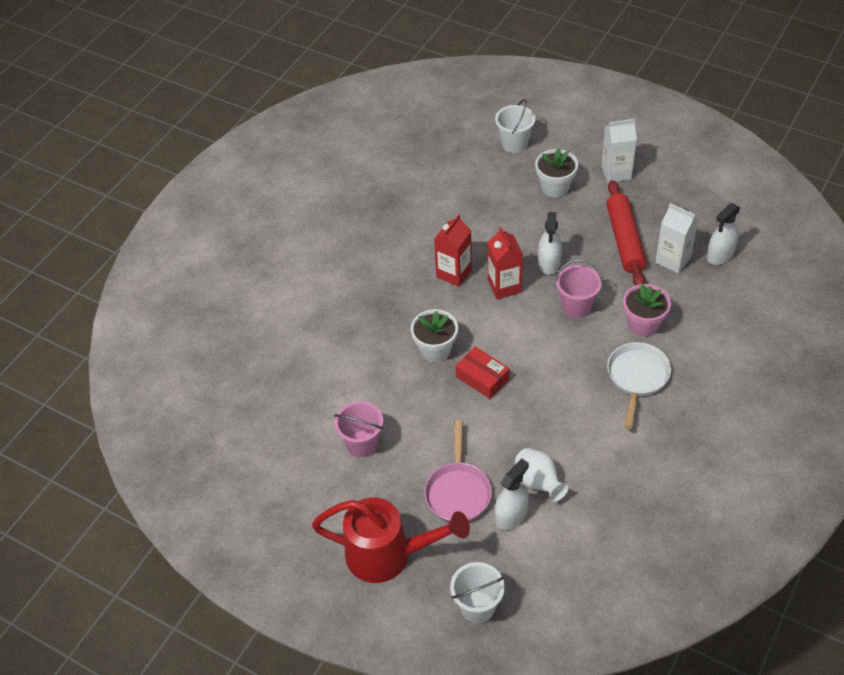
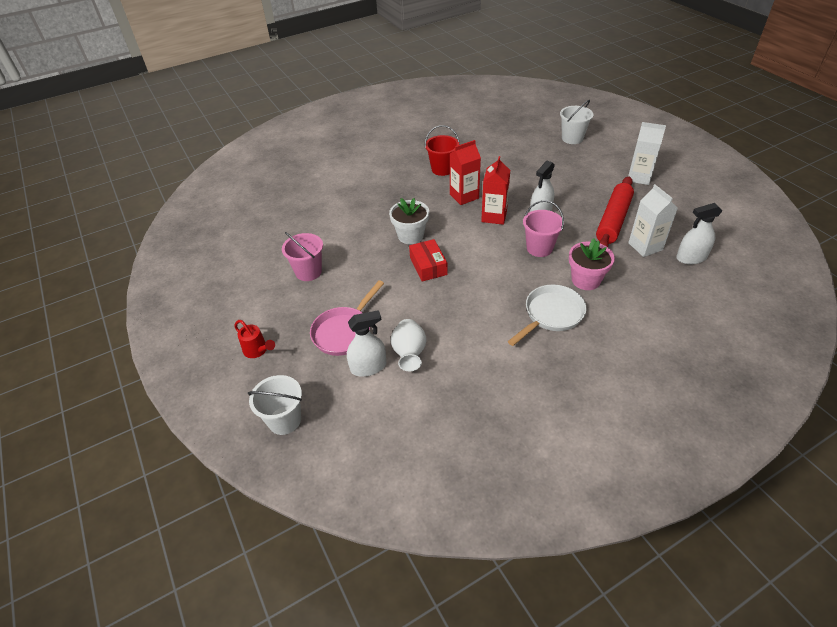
camera: 30 degrees right, 5 degrees down
red watering can [312,498,470,583] -> red watering can [234,320,275,358], size x0.44
white flower pot [535,148,578,197] -> none
none -> red bucket [425,125,460,176]

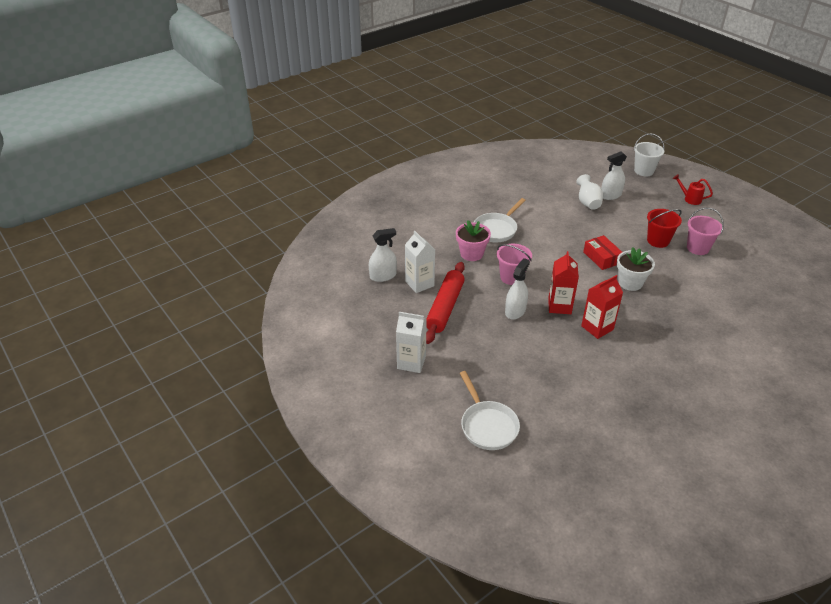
camera: 170 degrees right, 5 degrees down
pink pan [310,280,384,356] -> none
red bucket [425,125,460,176] -> red bucket moved to [647,209,682,248]
white bucket [560,100,593,144] -> white pan [460,371,520,450]

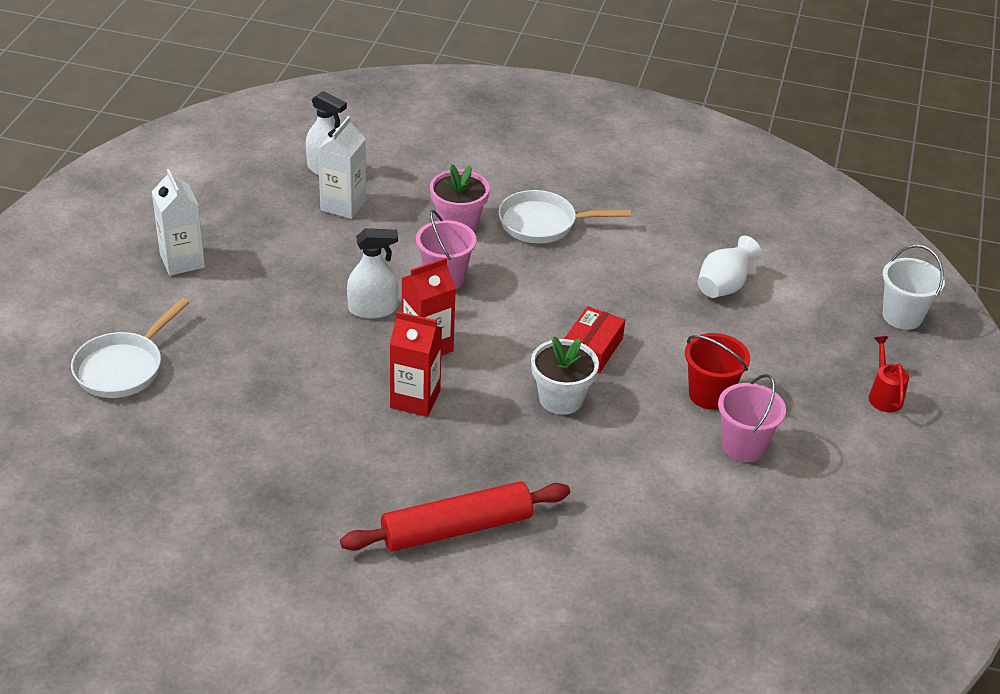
camera: 50 degrees right, 0 degrees up
red rolling pin [426,262,465,344] -> red rolling pin moved to [340,481,570,552]
white spray bottle [601,151,627,200] -> none

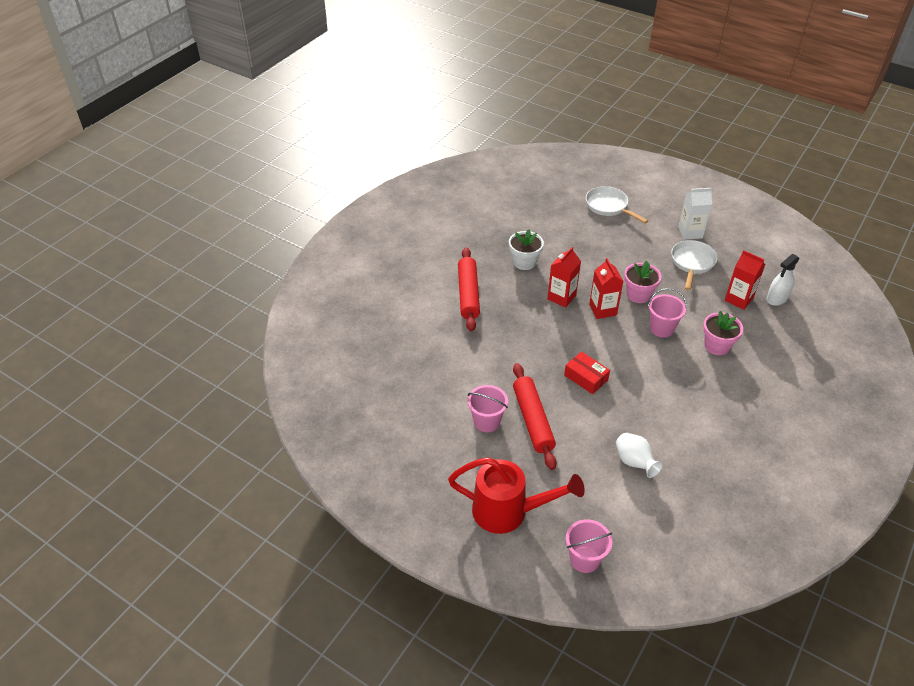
camera: 110 degrees right, 5 degrees up
white carton [318,116,366,219] -> red carton [725,250,765,310]
white spray bottle [347,228,398,319] -> pink flower pot [624,261,661,303]
white pan [498,190,631,243] -> white pan moved to [671,240,717,290]
white flower pot [531,337,599,415] -> white flower pot moved to [509,229,544,270]
red bucket [685,333,750,410] -> red rolling pin [513,363,557,470]
red watering can [869,336,909,412] -> red watering can [448,457,585,534], size x2.27
white bucket [882,245,945,330] -> pink bucket [566,519,612,573]

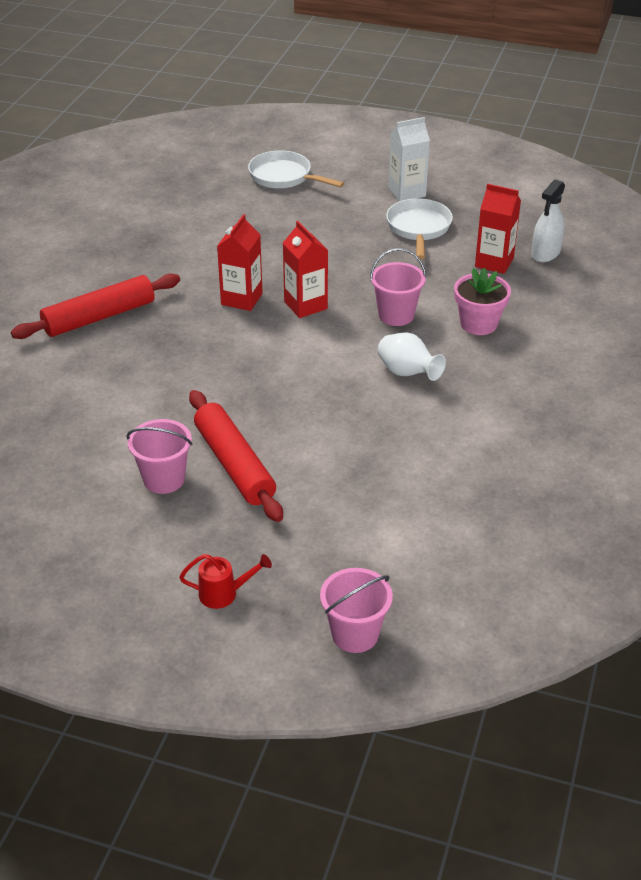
camera: 15 degrees left, 5 degrees down
red watering can [448,457,585,534] -> red watering can [179,554,272,609], size x0.44
red rolling pin [458,247,480,332] -> red rolling pin turned 75 degrees clockwise [11,274,180,339]
white flower pot [509,229,544,270] -> none
red box [564,352,610,394] -> none
white vase [616,433,663,478] -> white vase moved to [378,332,446,381]
pink flower pot [624,261,661,303] -> none

